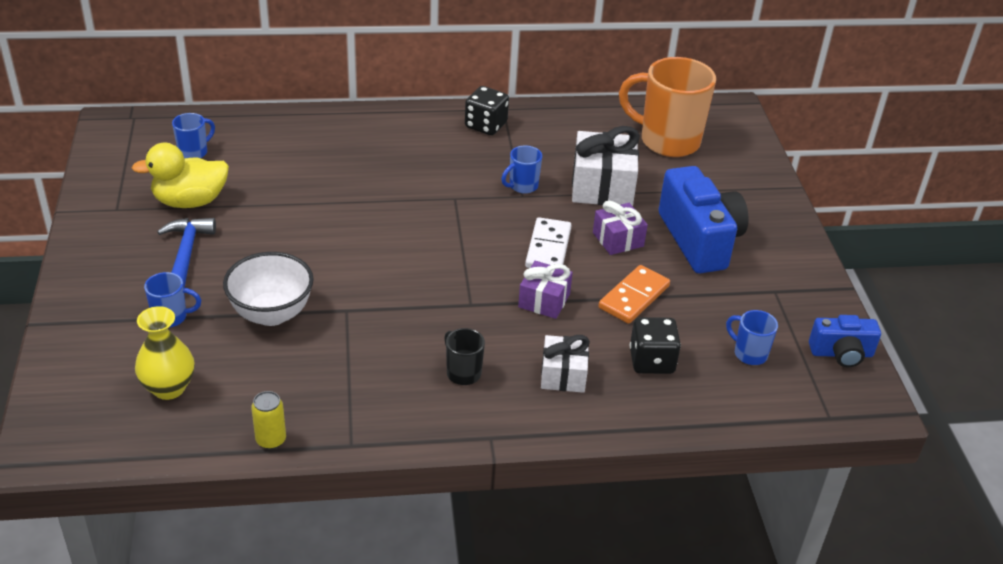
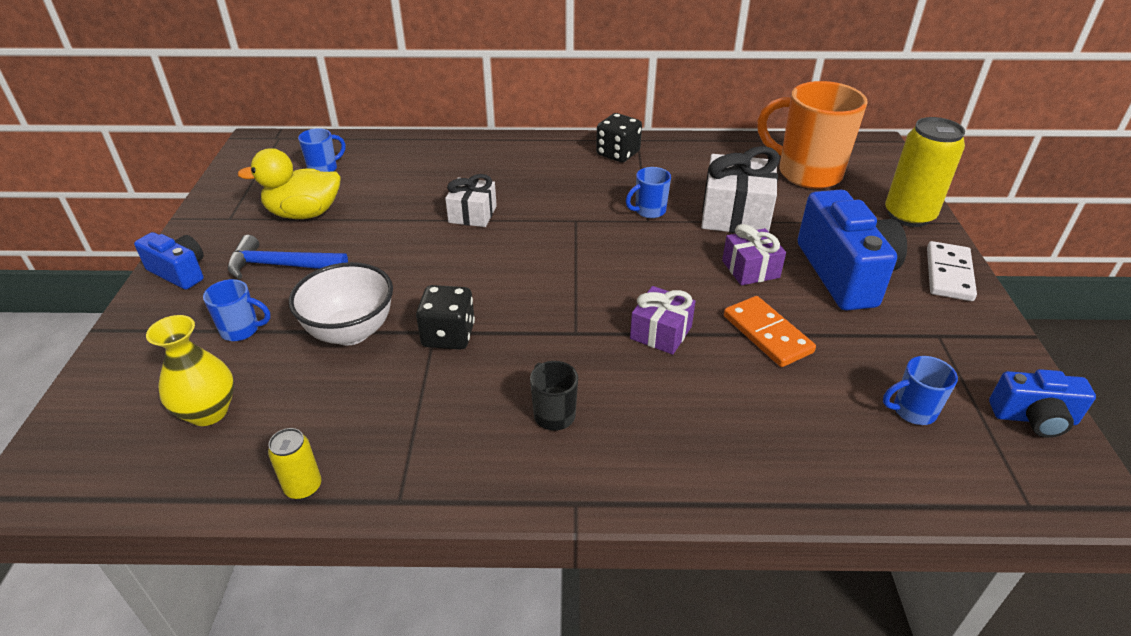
camera: 10 degrees right, 0 degrees up
blue hammer [157,218,216,288] -> blue hammer turned 90 degrees counterclockwise [228,235,348,279]
white domino [525,217,572,268] -> white domino moved to [927,241,977,301]
white gift [541,335,590,393] -> white gift moved to [445,174,497,227]
orange domino [598,265,670,324] -> orange domino turned 75 degrees counterclockwise [724,296,816,367]
black dice [630,317,681,374] -> black dice moved to [416,285,475,350]
blue mug [726,310,778,365] -> blue mug turned 60 degrees counterclockwise [883,356,958,425]
none -> blue camera [134,232,204,290]
none -> yellow can [885,117,965,227]

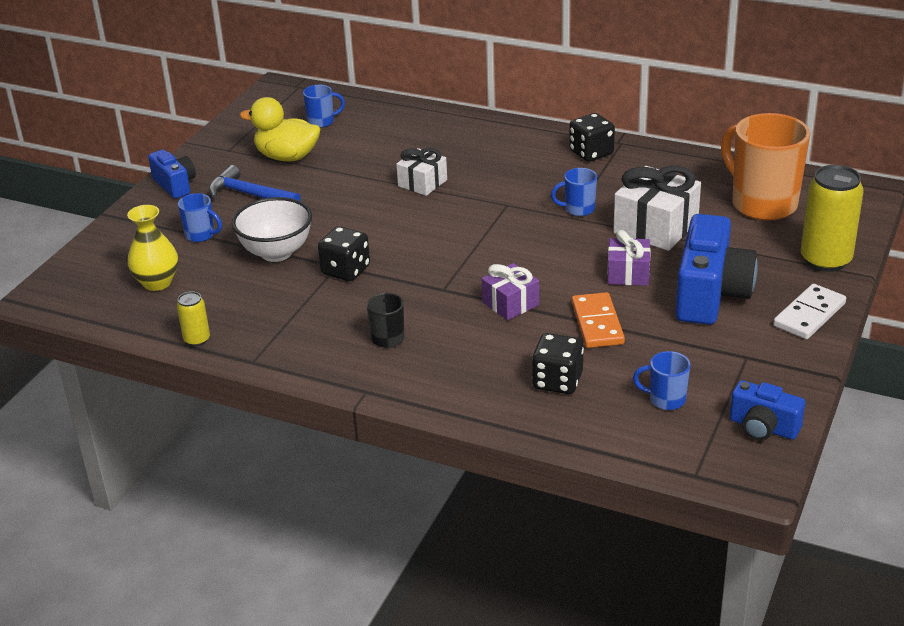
camera: 25 degrees right, 5 degrees down
none -> black dice [532,333,584,394]

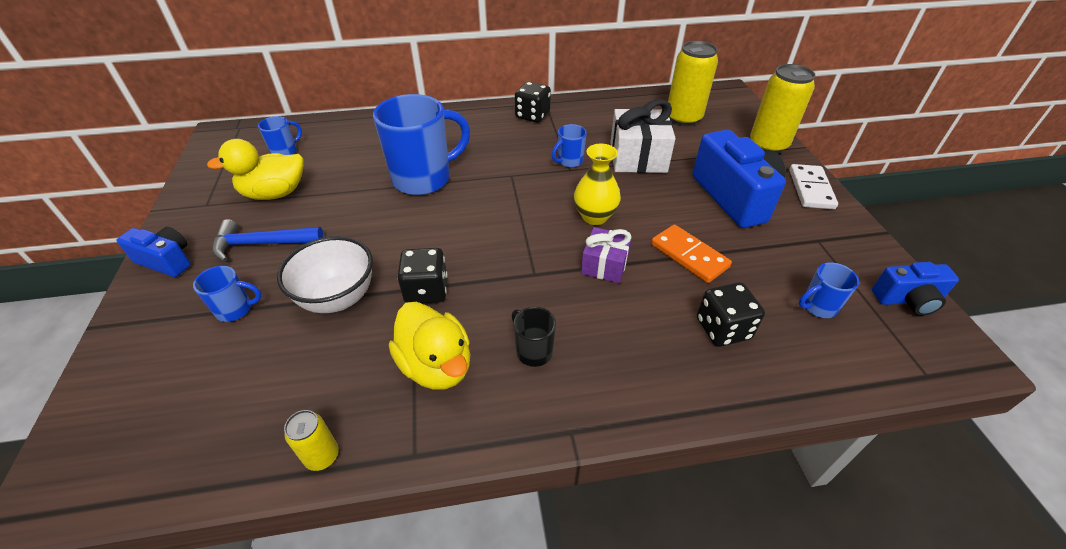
camera: 35 degrees left, 10 degrees up
yellow vase [127,205,178,291] -> yellow vase moved to [574,144,621,225]
white gift [396,148,447,196] -> blue mug [373,94,470,195]
purple gift [608,230,651,286] -> none
orange mug [721,113,810,221] -> yellow can [668,41,718,126]
none -> yellow duck [389,302,471,390]

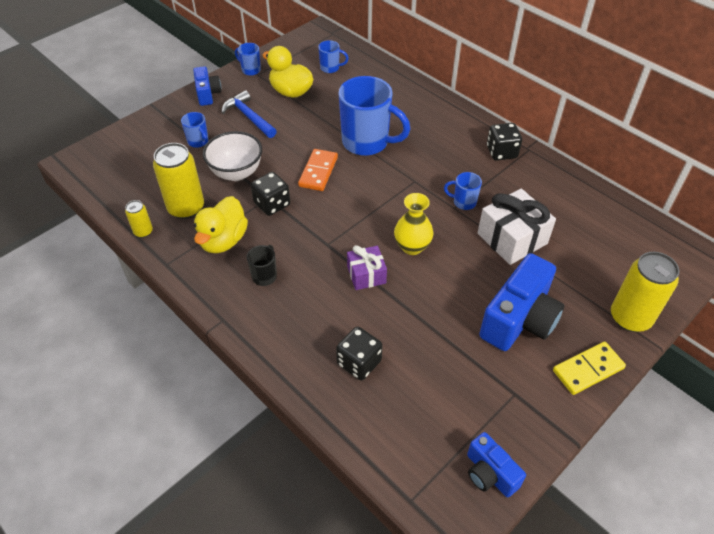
camera: 55 degrees right, 5 degrees up
orange domino [651,225,732,283] -> orange domino moved to [298,149,338,191]
yellow can [668,41,718,126] -> yellow can moved to [153,143,204,219]
white domino [789,164,838,209] -> yellow domino [553,342,626,395]
blue mug [799,262,859,318] -> blue mug moved to [235,43,261,76]

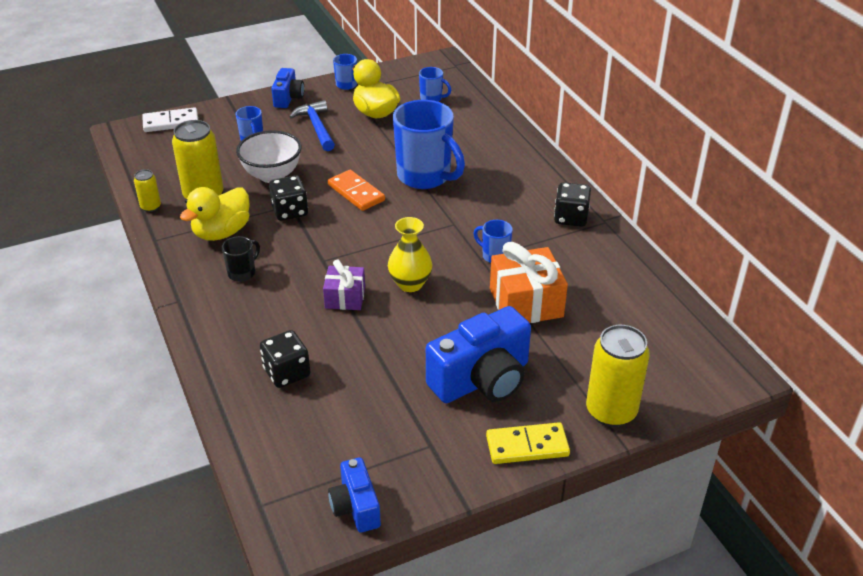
camera: 20 degrees right, 10 degrees down
orange domino [298,149,338,191] -> orange domino turned 75 degrees counterclockwise [328,170,385,211]
white gift [478,189,556,265] -> orange gift [490,242,568,323]
none -> white domino [142,107,198,132]

